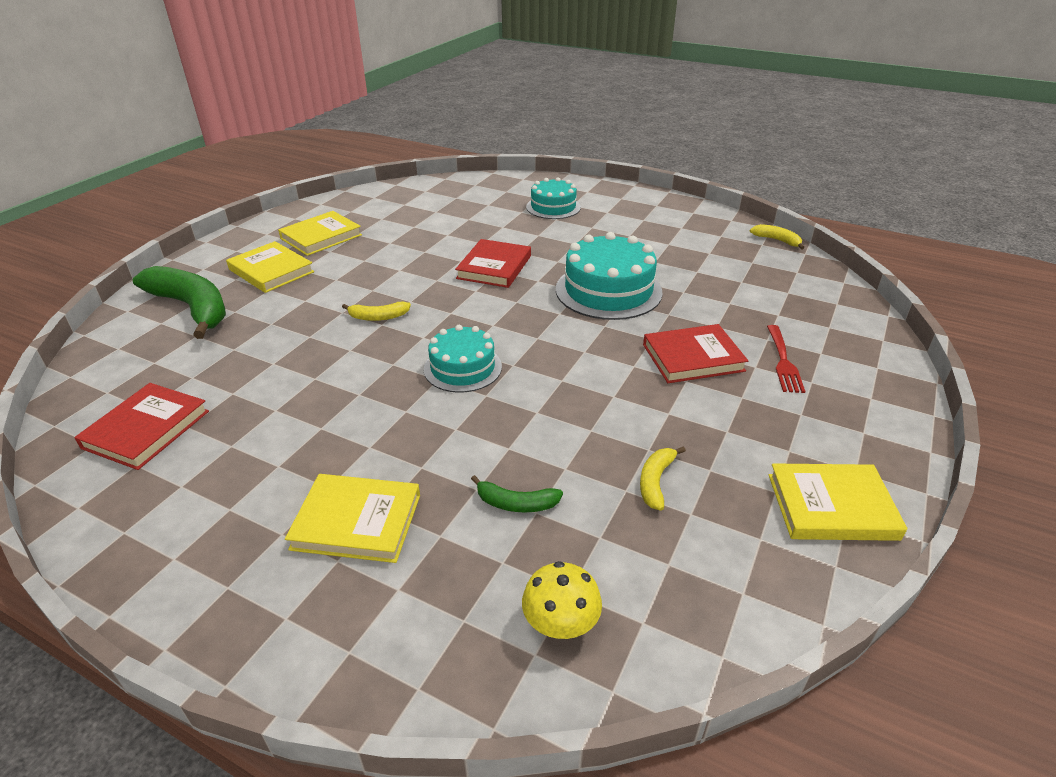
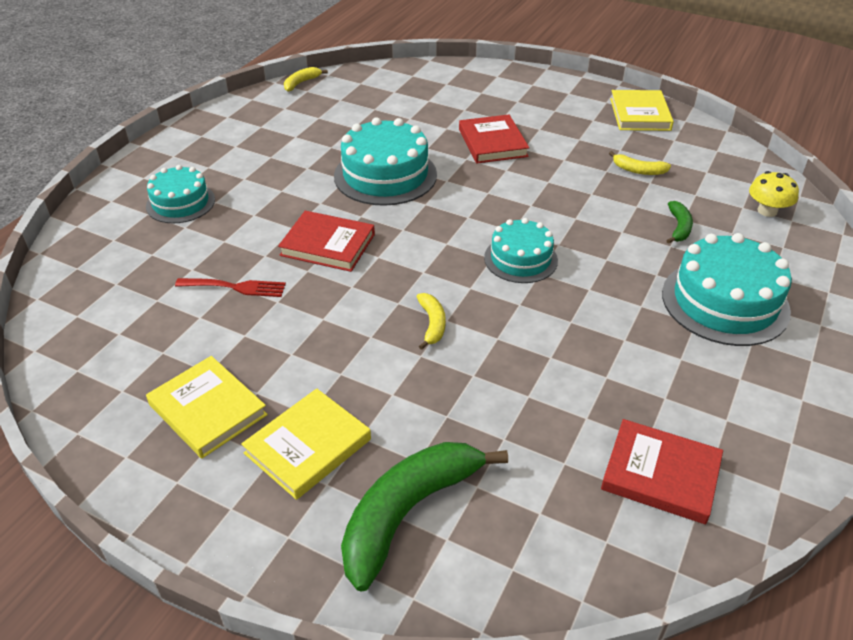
camera: 90 degrees left, 5 degrees up
yellow book [285,474,420,563] -> turquoise cake [662,233,792,346]
red fork [767,325,806,393] -> red fork moved to [175,278,286,297]

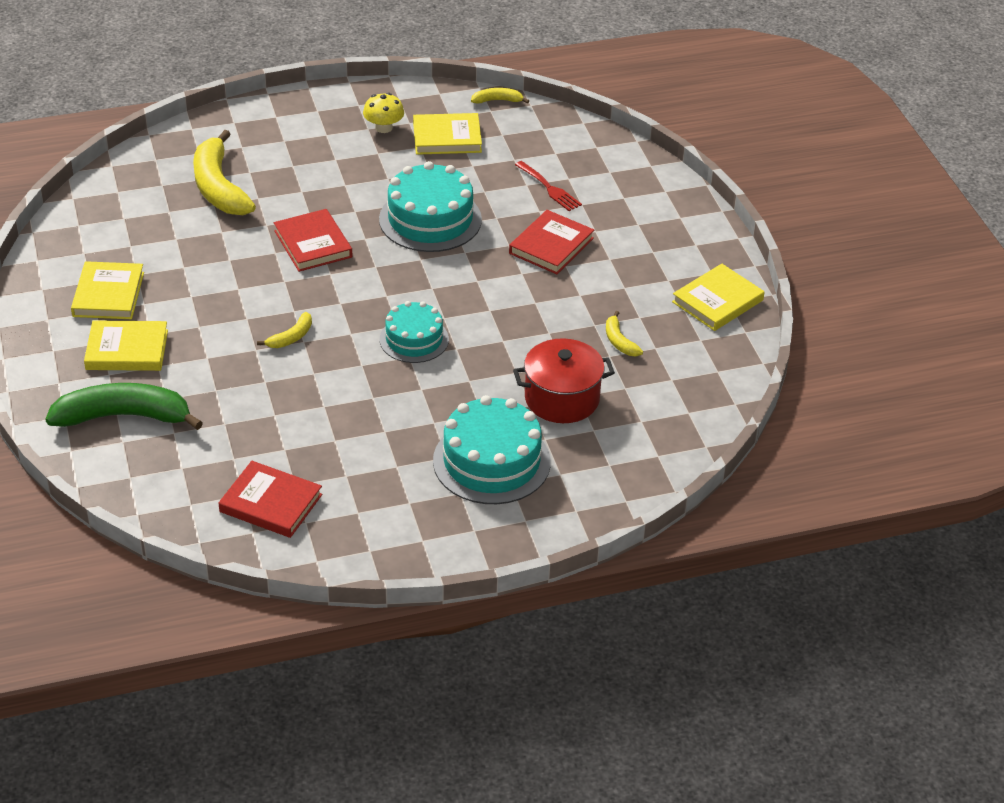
camera: 45 degrees right, 0 degrees up
turquoise cake [146,165,215,223] -> none
red fork [175,278,286,297] -> red fork moved to [515,161,582,211]
red book [601,419,723,524] -> red book turned 45 degrees counterclockwise [219,461,322,538]
green banana [666,201,693,244] -> red pot [513,338,615,423]
yellow mushroom [749,171,799,217] -> yellow mushroom moved to [363,93,404,133]
none -> yellow banana [193,130,256,215]
none -> yellow book [413,113,482,155]

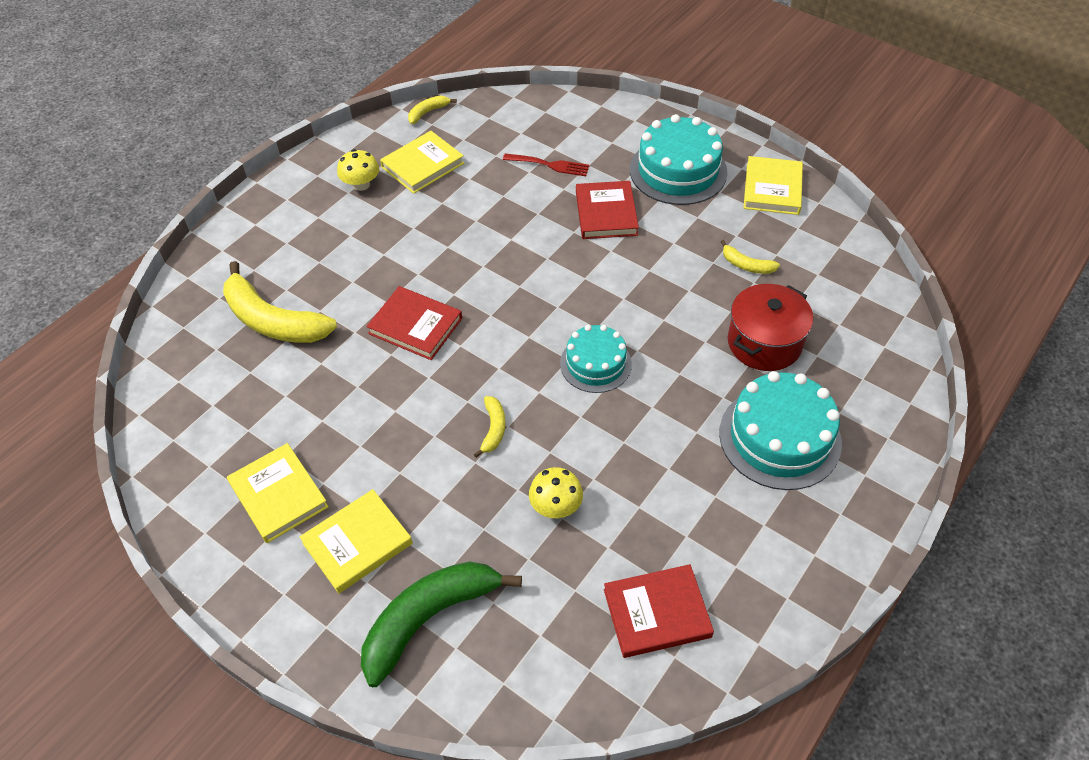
camera: 35 degrees left, 10 degrees up
turquoise cake [379,161,482,252] -> turquoise cake moved to [630,114,728,205]
none -> yellow mushroom [529,467,583,518]

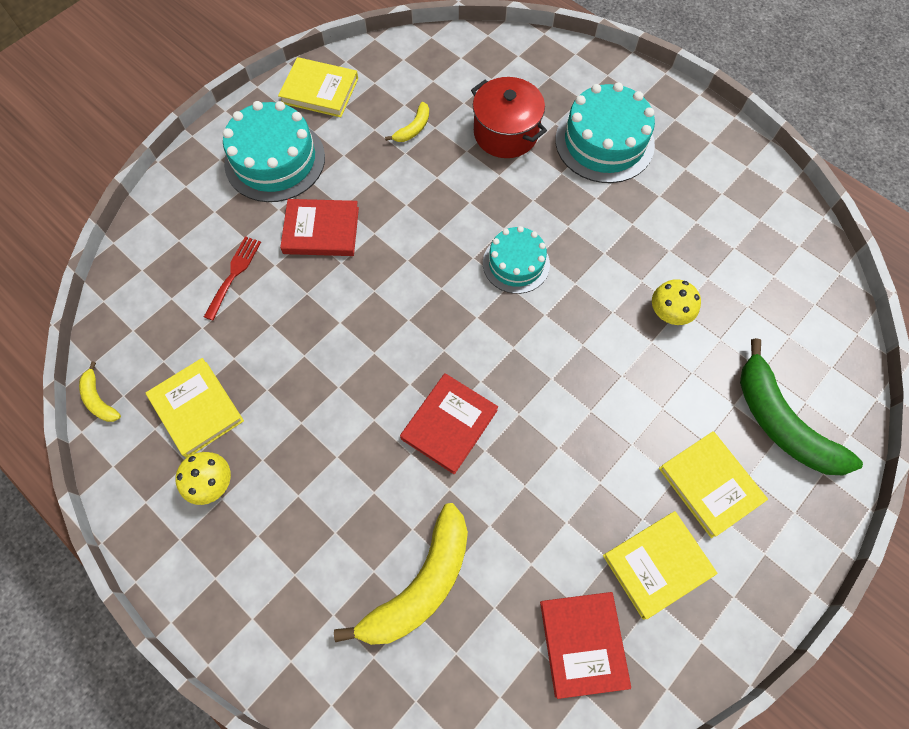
camera: 85 degrees left, 15 degrees up
yellow banana [474,396,505,458] -> none
red book [604,564,714,658] -> red book moved to [540,592,631,699]

